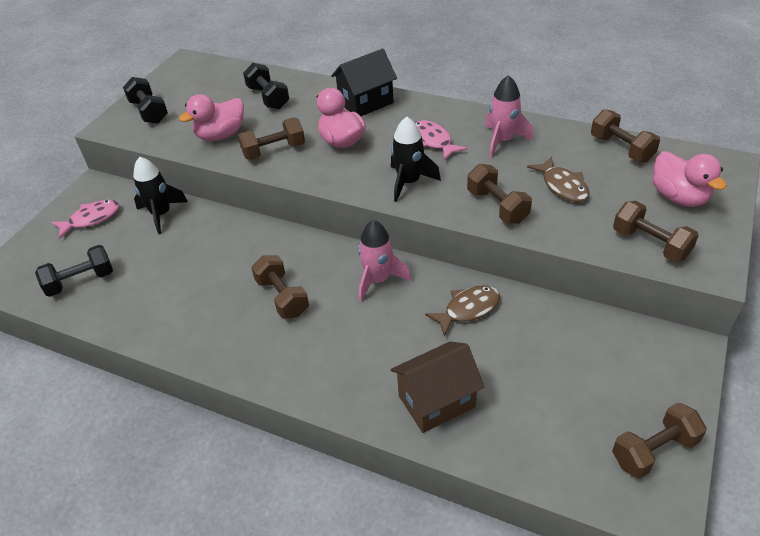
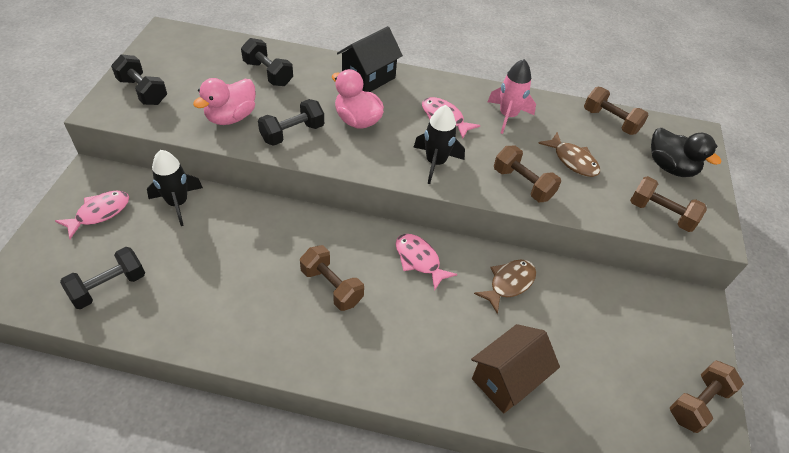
camera: 20 degrees left, 5 degrees up
brown dumbbell [238,118,305,160] -> black dumbbell [258,99,324,146]
pink rocket [358,220,412,302] -> pink fish [396,234,457,291]
pink duck [653,151,727,207] -> black duck [651,128,721,177]

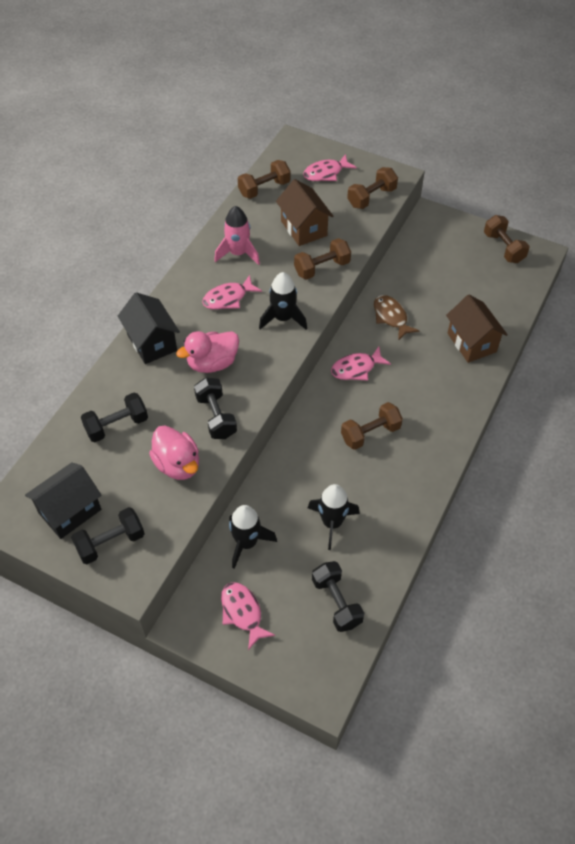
camera: 70 degrees left, 5 degrees up
brown fish [538,132,600,177] -> brown house [276,179,333,246]
black duck [651,128,721,177] -> pink fish [303,154,357,181]
none -> black house [25,462,102,539]
none -> black rocket [308,484,360,550]

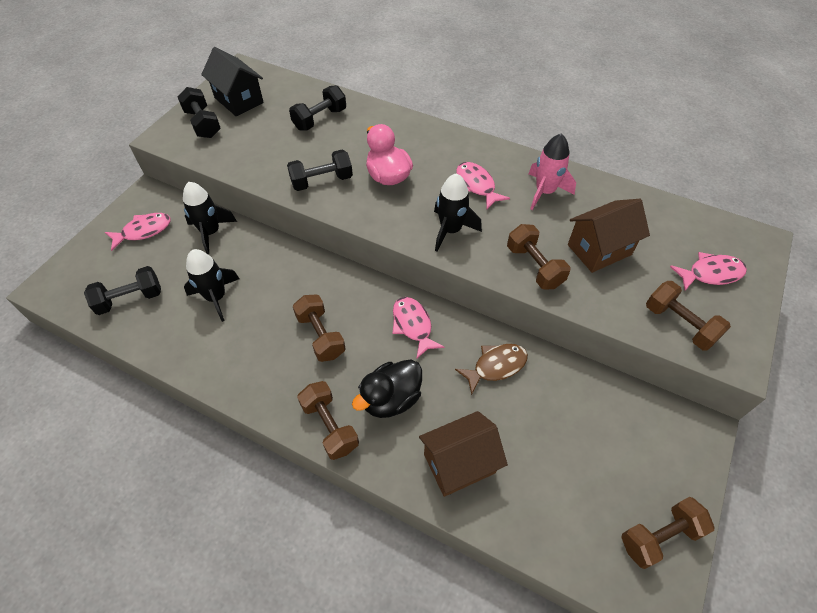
camera: 90 degrees right, 0 degrees up
black dumbbell [81,393,148,442] -> black dumbbell turned 75 degrees clockwise [289,85,346,131]
black house [118,292,180,364] -> none
pink duck [149,426,199,480] -> none
brown dumbbell [238,160,291,199] -> brown dumbbell moved to [297,381,359,460]
pink fish [303,154,357,181] -> pink fish turned 105 degrees clockwise [670,252,747,291]
none -> black duck [352,360,422,418]

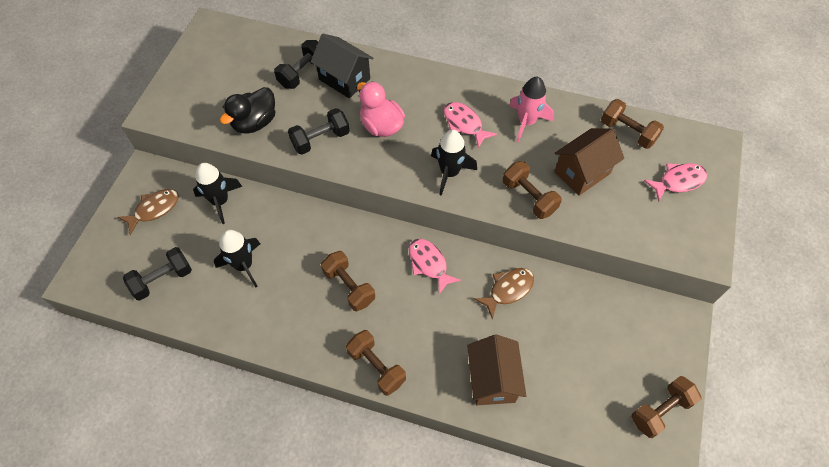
camera: 10 degrees left, 5 degrees up
pink fish [105,213,171,251] -> brown fish [118,189,179,235]
black dumbbell [178,87,221,138] -> none
black house [201,47,264,117] -> black house moved to [310,34,374,98]
black duck [352,360,422,418] -> black duck moved to [220,87,275,134]
brown house [419,411,508,497] -> brown house turned 60 degrees counterclockwise [467,335,526,405]
brown dumbbell [646,281,731,351] -> brown dumbbell moved to [601,99,664,149]

